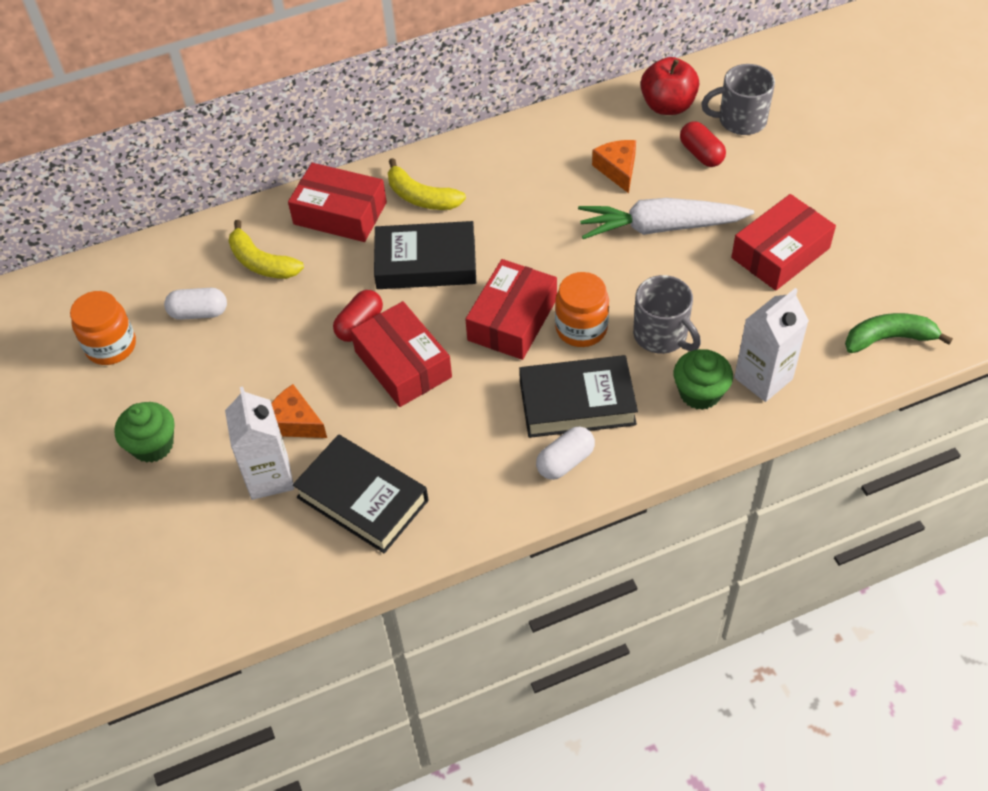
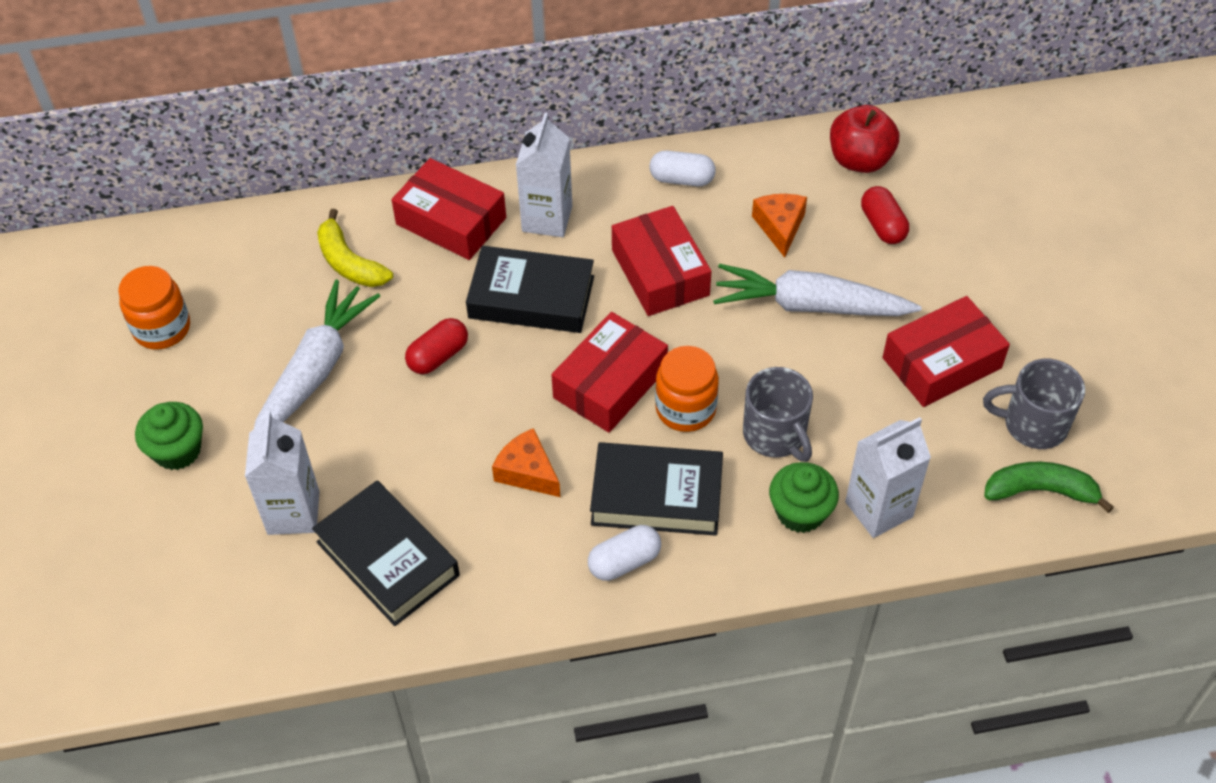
camera: 10 degrees right, 0 degrees up
white capsule [164,288,227,320] -> white capsule moved to [650,150,716,186]
orange cheese [271,384,327,438] -> orange cheese moved to [492,428,560,497]
red box [351,301,452,407] -> red box moved to [612,206,711,316]
yellow banana [388,158,466,210] -> white carton [516,113,572,237]
grey mug [701,64,775,135] -> grey mug moved to [983,359,1085,449]
none -> white carrot [254,280,380,429]

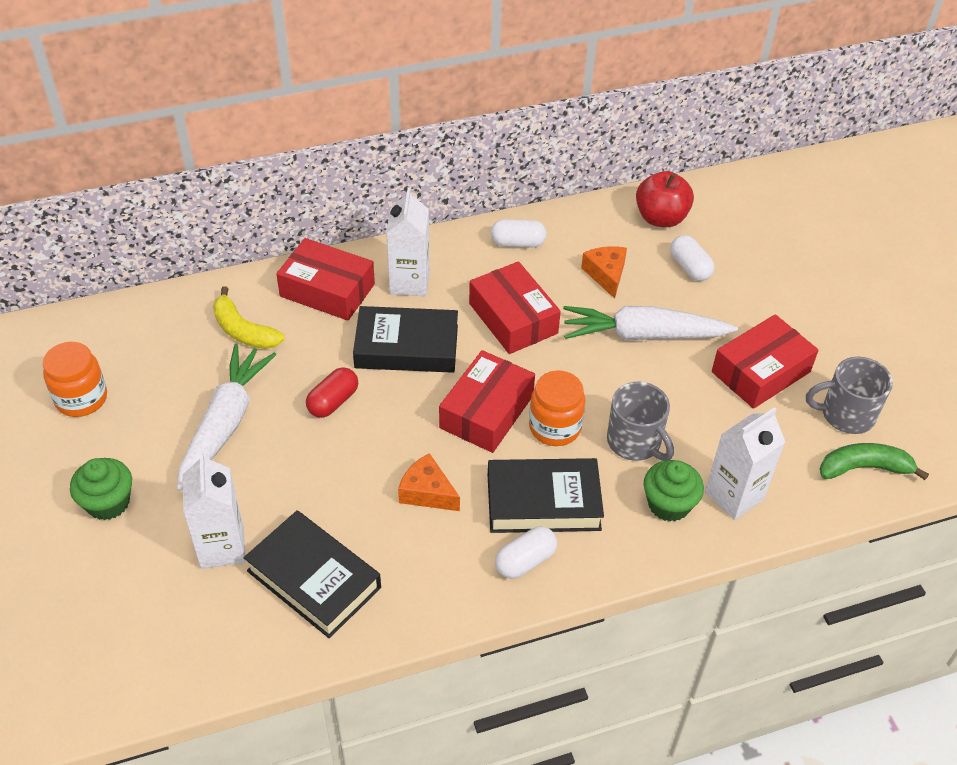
camera: 10 degrees left, 5 degrees down
red capsule [861,186,909,244] -> white capsule [670,235,715,281]

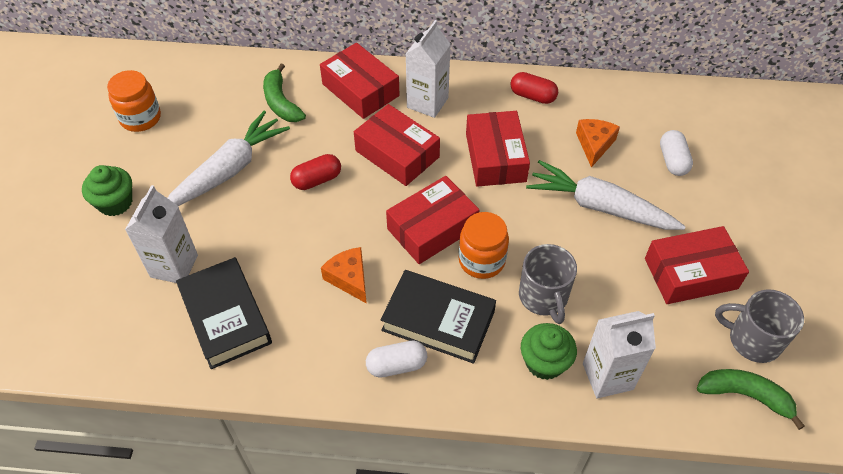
camera: 25 degrees right, 5 degrees up
yellow banana [213,286,285,349] -> green banana [263,64,306,122]
black book [353,306,458,373] -> red box [354,104,440,186]
white capsule [491,219,547,248] -> red capsule [510,72,558,104]
red apple [636,171,694,227] -> none

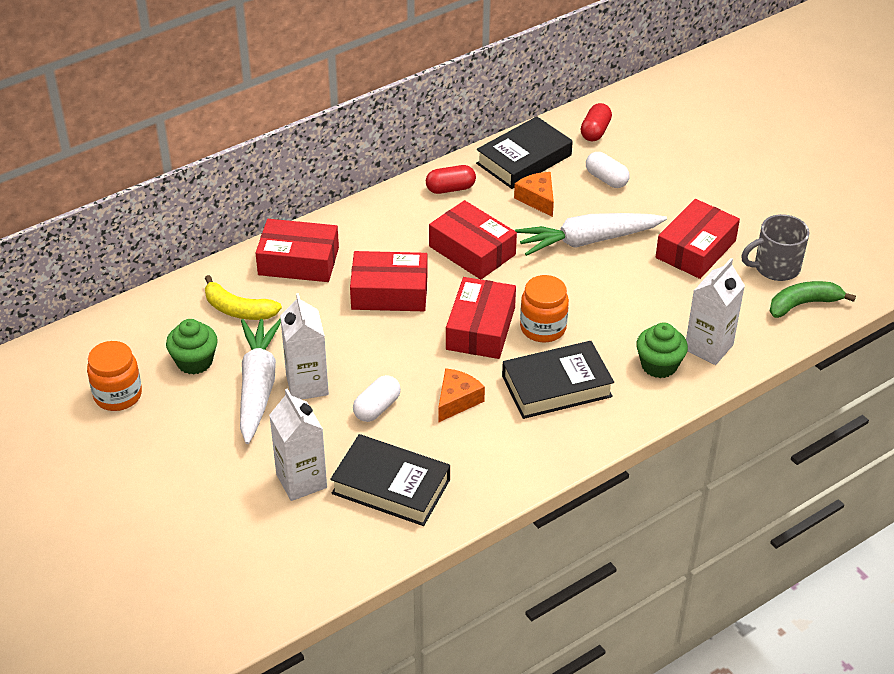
camera: 40 degrees left, 10 degrees down
green cupcake [82,165,132,216] -> green cupcake moved to [166,319,218,375]
green banana [263,64,306,122] -> yellow banana [205,275,282,320]
red capsule [290,154,341,190] -> red capsule moved to [581,103,612,142]
orange cheese [321,247,367,304] -> orange cheese turned 105 degrees clockwise [438,368,485,423]
white capsule [366,341,427,378] -> white capsule moved to [353,375,401,422]
white carton [406,20,451,118] -> white carton moved to [280,293,329,400]
grey mug [519,244,577,324] -> none
none -> black book [476,116,573,189]

